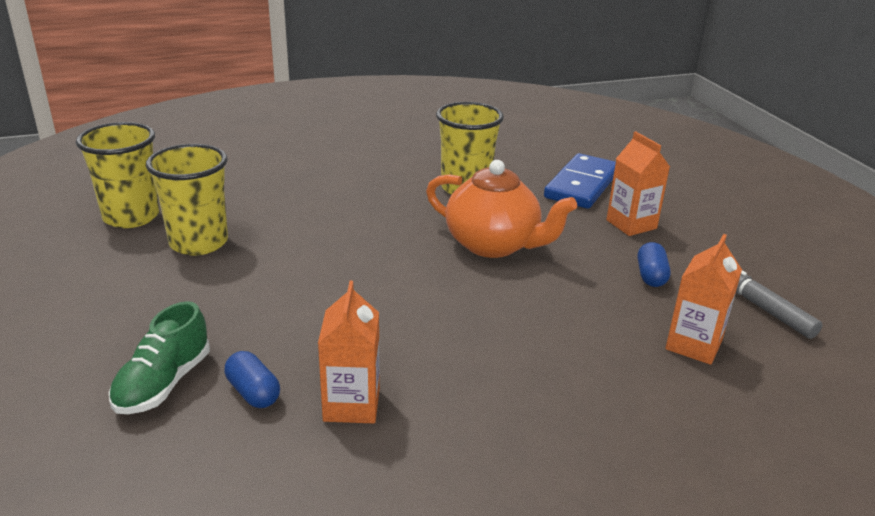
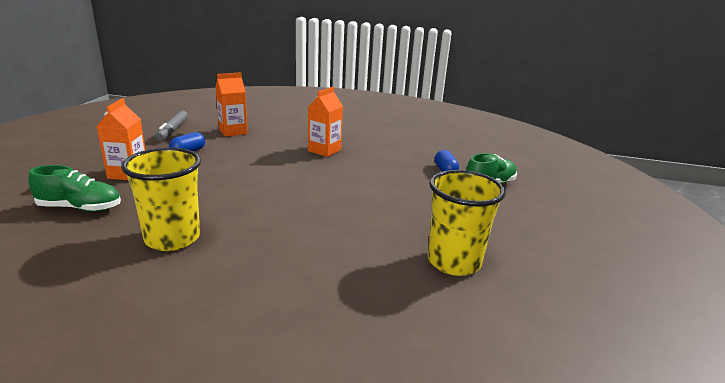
camera: 150 degrees left, 5 degrees down
yellow cup [76,122,159,228] -> none
orange carton [318,281,380,424] -> orange carton moved to [308,87,343,157]
orange teapot [426,160,577,258] -> none
blue domino [544,153,616,209] -> green shoe [28,165,121,212]

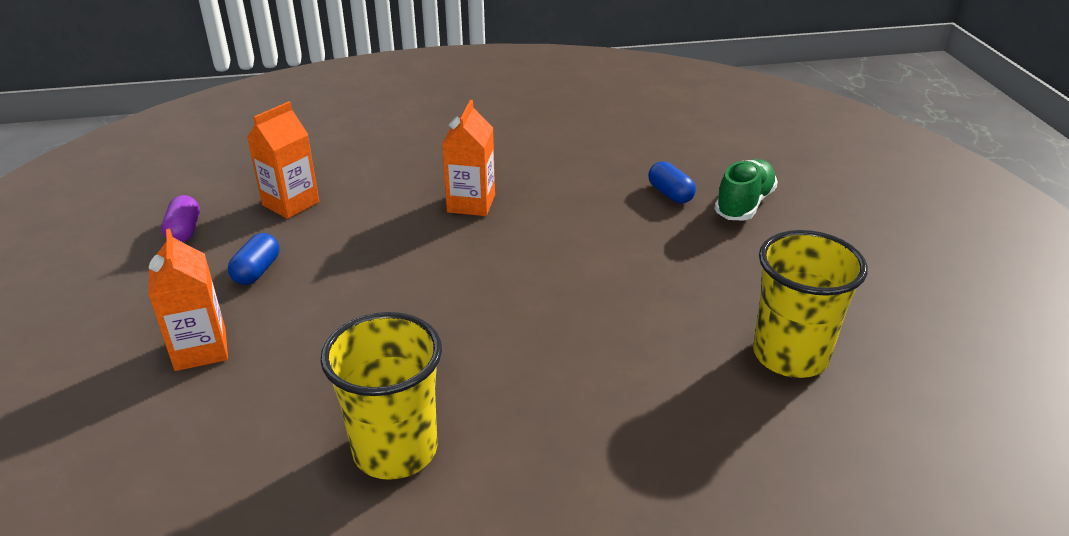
camera: 20 degrees left, 10 degrees up
green shoe [28,165,121,212] -> none
grey marker [155,110,188,141] -> purple capsule [161,195,200,242]

